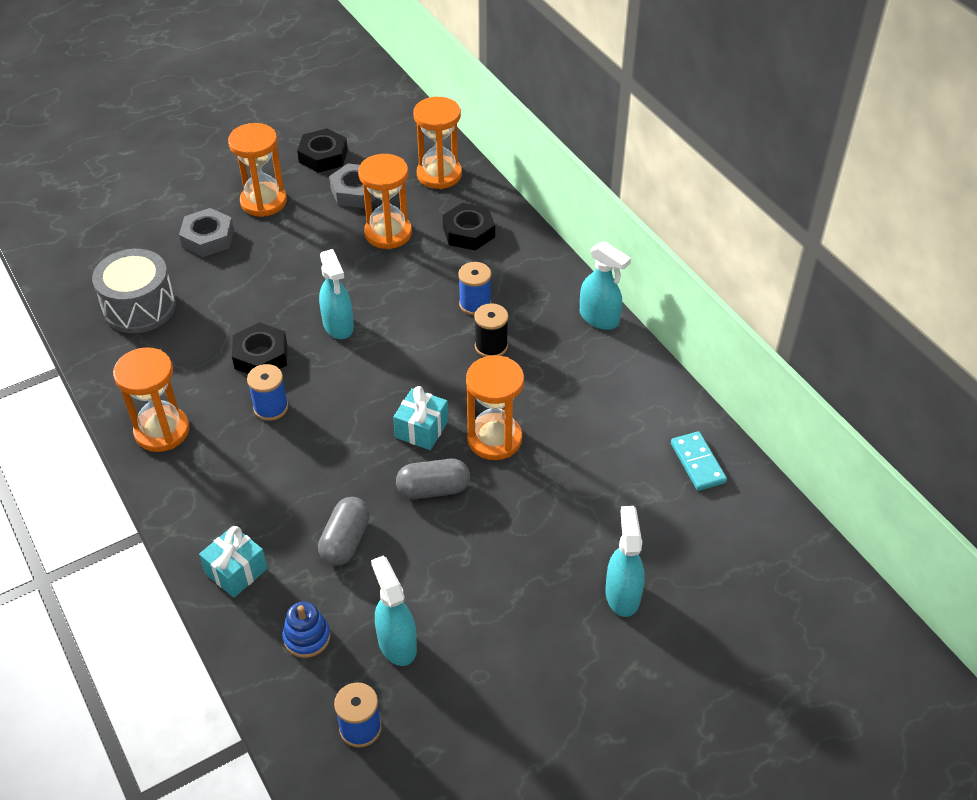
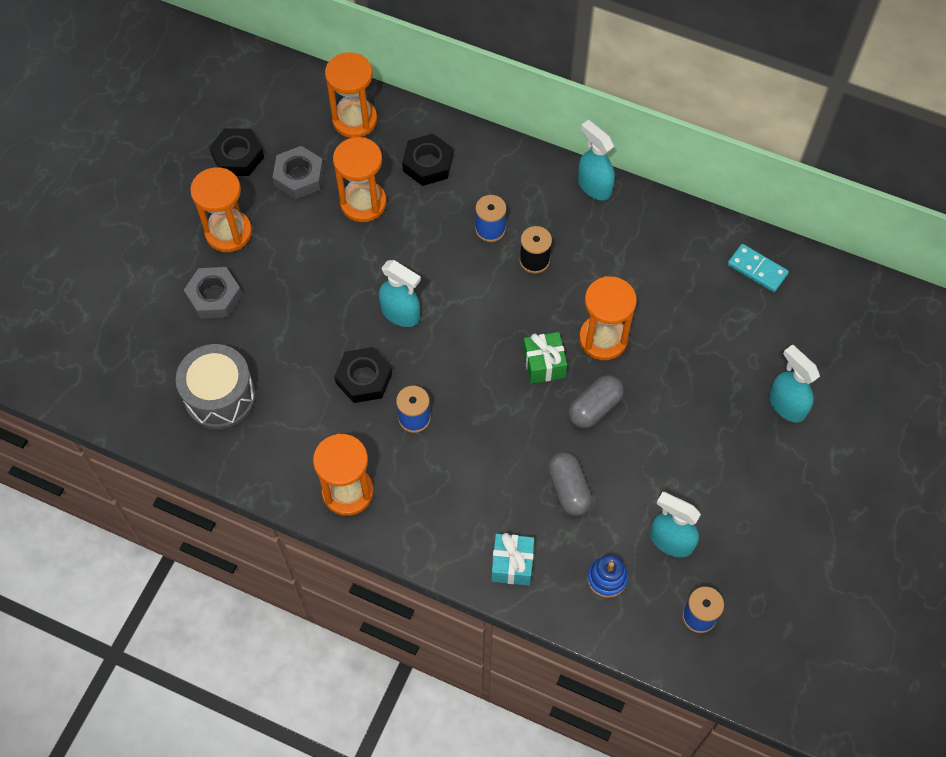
camera: 35 degrees left, 15 degrees up
turquoise gift [393,386,448,450] -> green gift [523,332,567,384]
turquoise spray bottle [580,241,631,330] -> turquoise spray bottle turned 135 degrees counterclockwise [578,120,615,200]

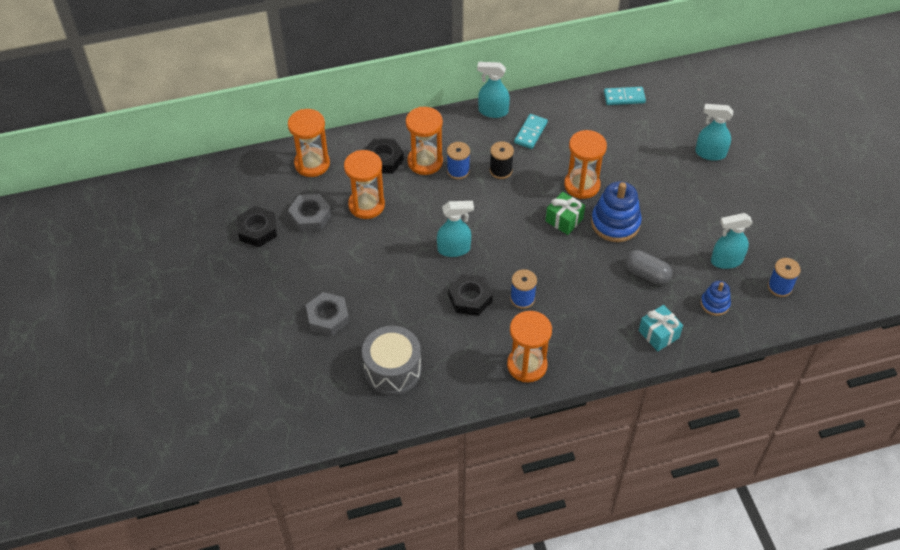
camera: 40 degrees left, 10 degrees down
orange hourglass [190,167,252,252] -> orange hourglass moved to [406,107,443,175]
grey capsule [568,375,623,428] -> blue stacking toy [591,181,642,242]
none -> turquoise domino [514,114,548,149]

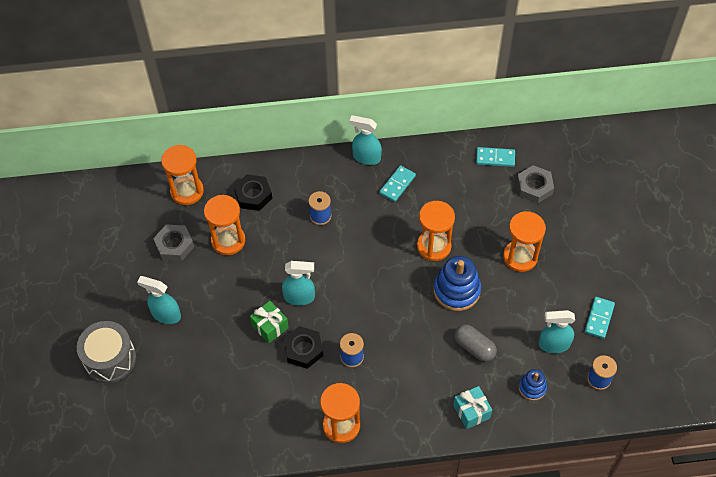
camera: 10 degrees right, 5 degrees up
black nut [237,206,277,247] -> none
grey nut [306,292,349,336] -> grey nut moved to [517,165,554,204]
grey drum [362,326,422,395] -> grey drum moved to [77,321,136,383]
orange hourglass [406,107,443,175] -> orange hourglass moved to [503,211,546,272]
black spool [490,141,514,179] -> none
green gift [546,192,585,235] -> green gift moved to [250,301,289,343]
turquoise spray bottle [695,104,733,161] -> turquoise spray bottle moved to [137,276,181,324]
none -> turquoise domino [585,297,615,339]

